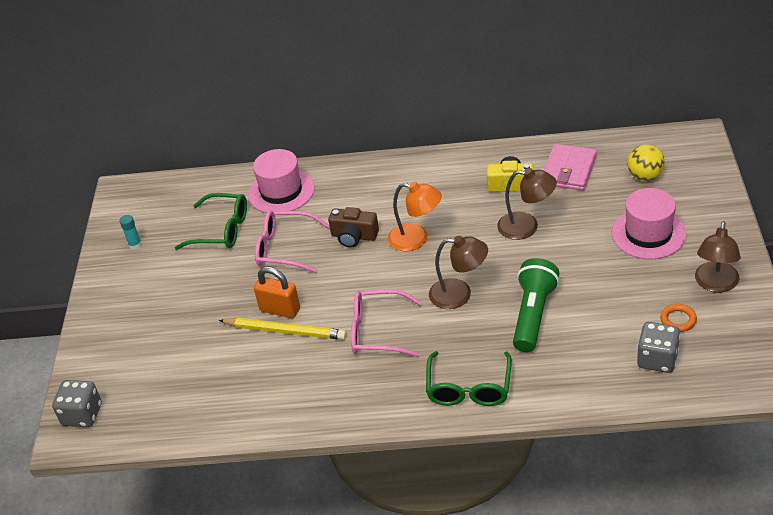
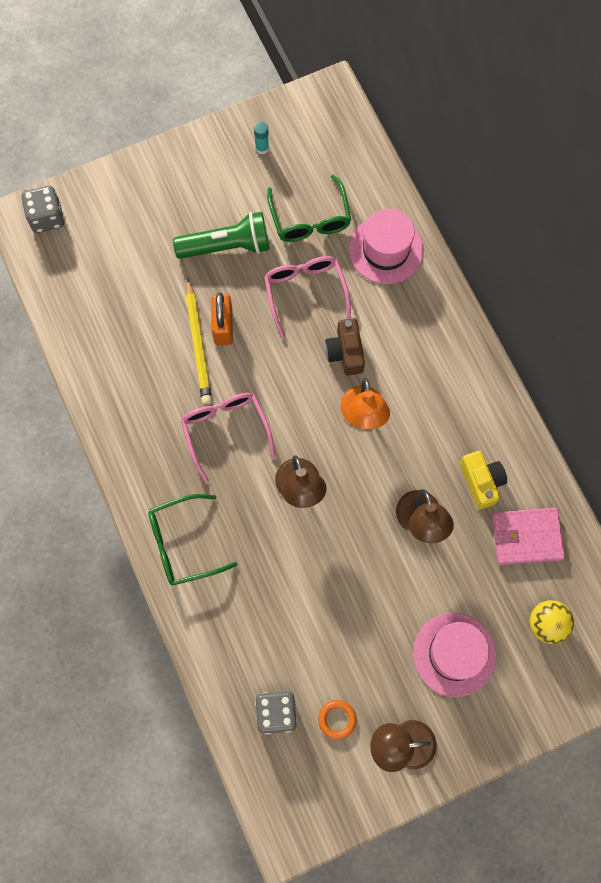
camera: 60 degrees right, 30 degrees up
green flashlight [513,258,559,352] -> green flashlight moved to [173,212,269,259]

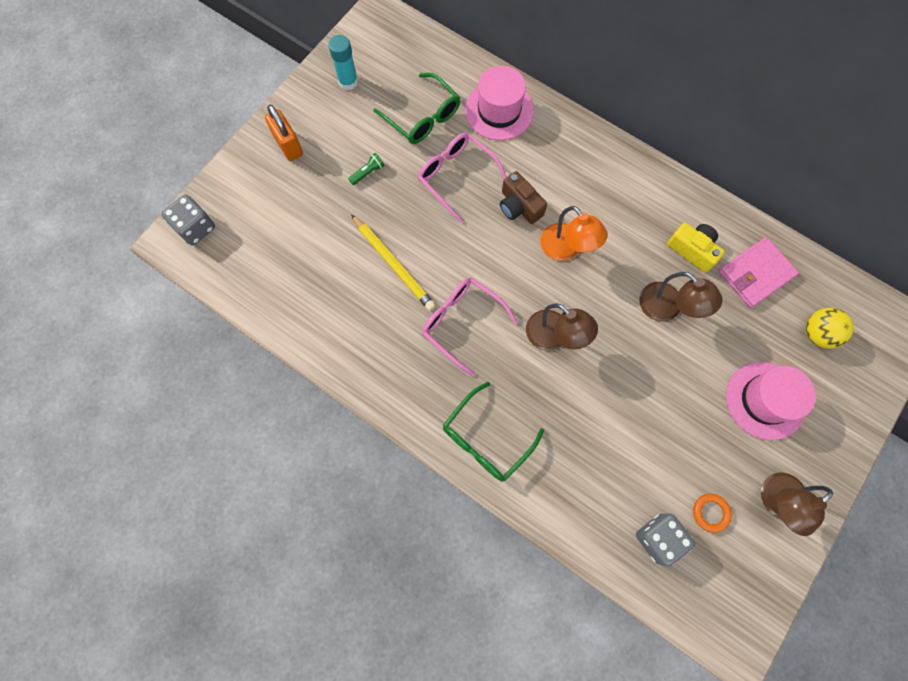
camera: 30 degrees left, 0 degrees up
green flashlight [173,212,269,259] -> green flashlight [348,153,385,185], size x0.43
orange padlock [211,293,233,345] -> orange padlock moved to [265,105,303,161]
turquoise glue stick [254,122,269,154] -> turquoise glue stick [328,35,358,90], size x1.52

